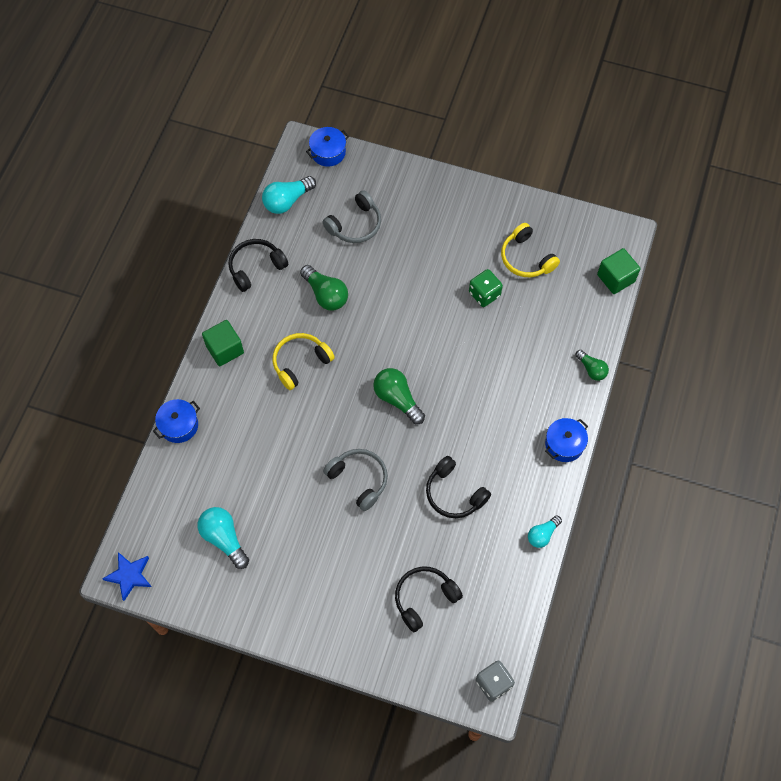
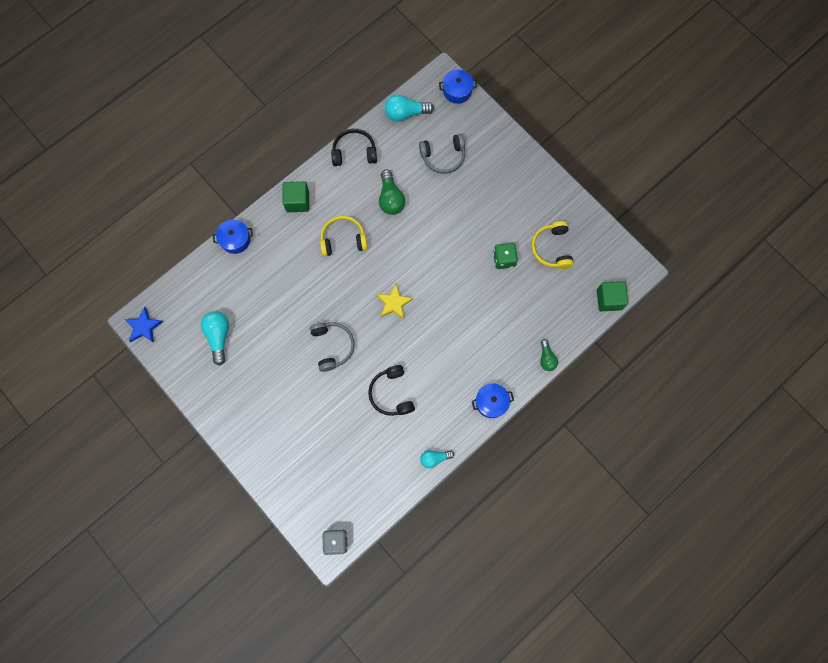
camera: 30 degrees right, 10 degrees up
green light bulb [373,368,425,424] -> yellow star [376,284,413,320]
black headphones [395,567,463,632] -> none

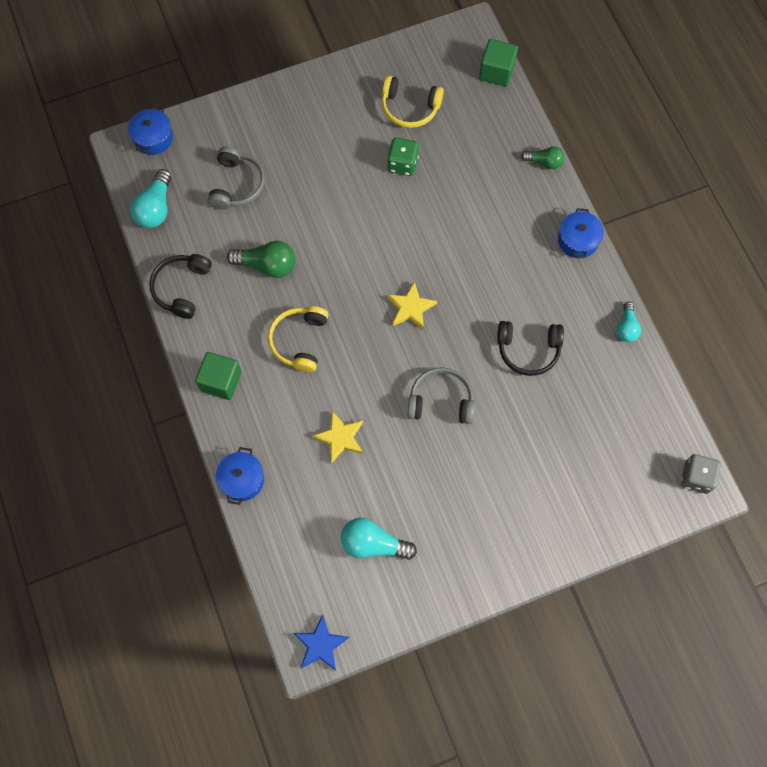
camera: 70 degrees left, 5 degrees down
none -> yellow star [313,411,363,464]

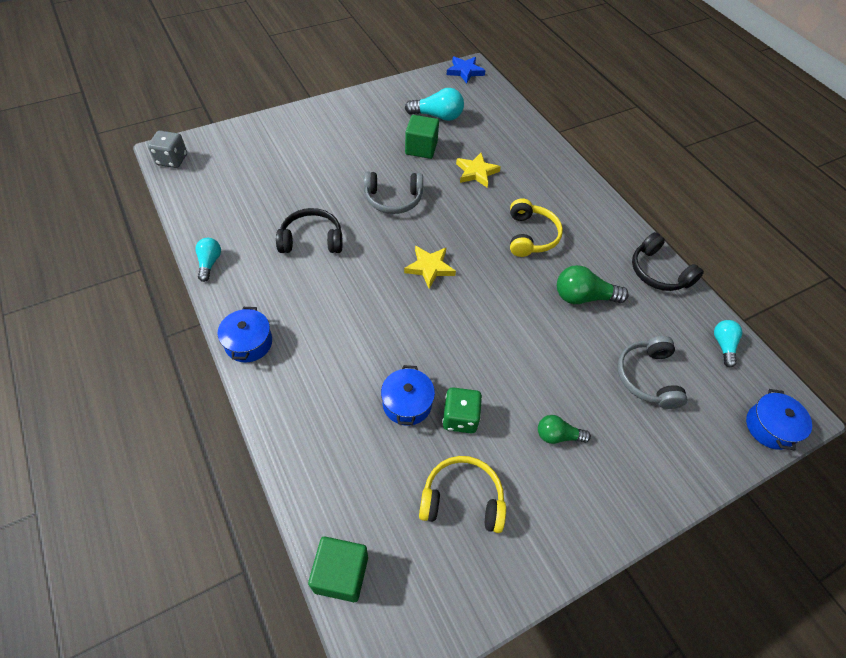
camera: 170 degrees right, 15 degrees down
turquoise light bulb [130,169,171,228] -> turquoise light bulb [714,320,742,368], size x0.63
black headphones [149,254,212,319] -> black headphones turned 135 degrees clockwise [632,232,704,291]
green cube [195,352,242,400] -> green cube moved to [405,115,439,159]
blue pot [216,447,264,505] -> blue pot moved to [381,365,435,425]
green light bulb [521,146,565,169] -> green light bulb moved to [538,415,591,444]

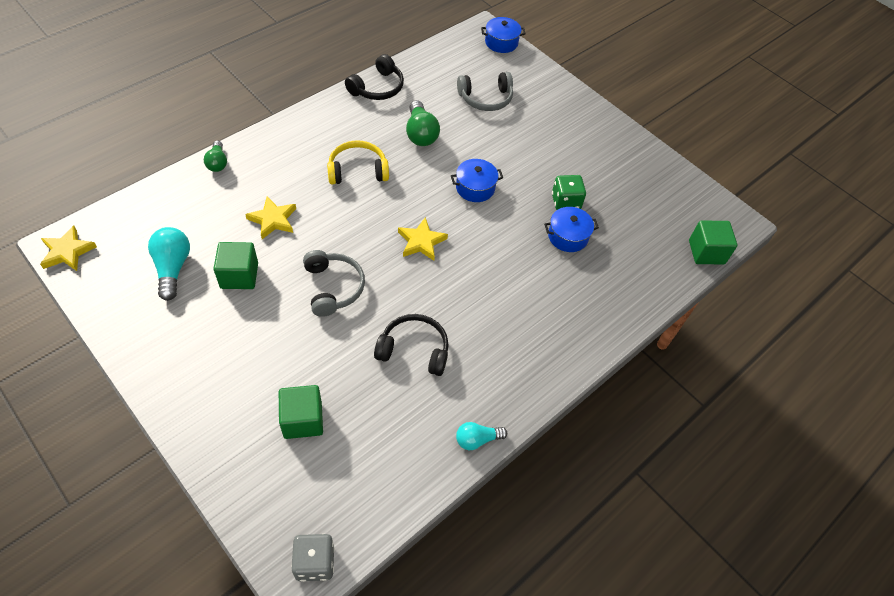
camera: 105 degrees left, 0 degrees up
blue pot [218,307,272,363] -> blue pot moved to [451,159,503,202]
black headphones [276,208,343,253] -> black headphones turned 120 degrees clockwise [374,314,449,376]
yellow headphones [419,456,506,533] -> none
blue star [447,56,486,84] -> yellow star [40,226,97,271]
green light bulb [538,415,591,444] -> green light bulb moved to [204,140,227,172]
turquoise light bulb [714,320,742,368] -> none
none -> green cube [279,385,323,439]

